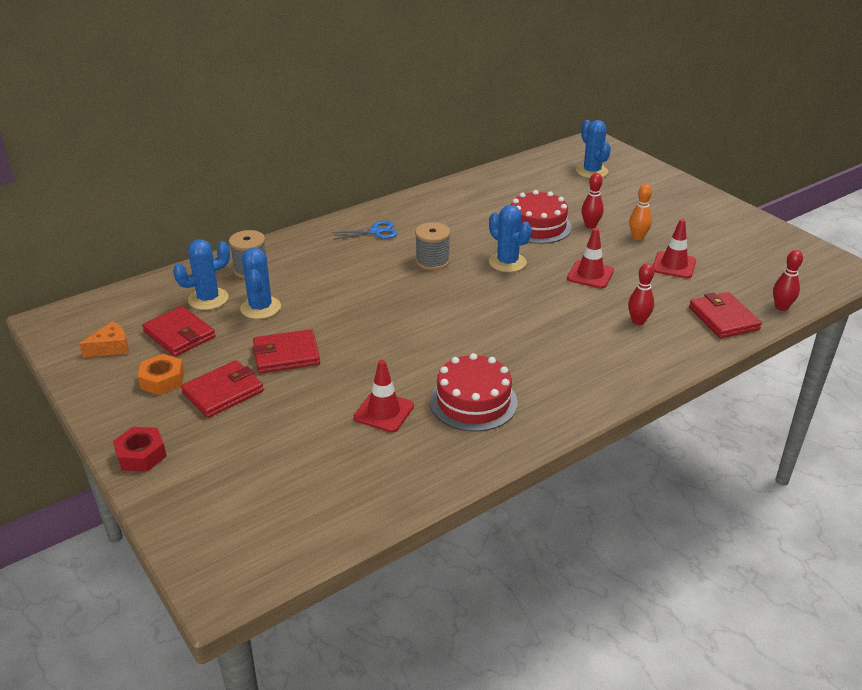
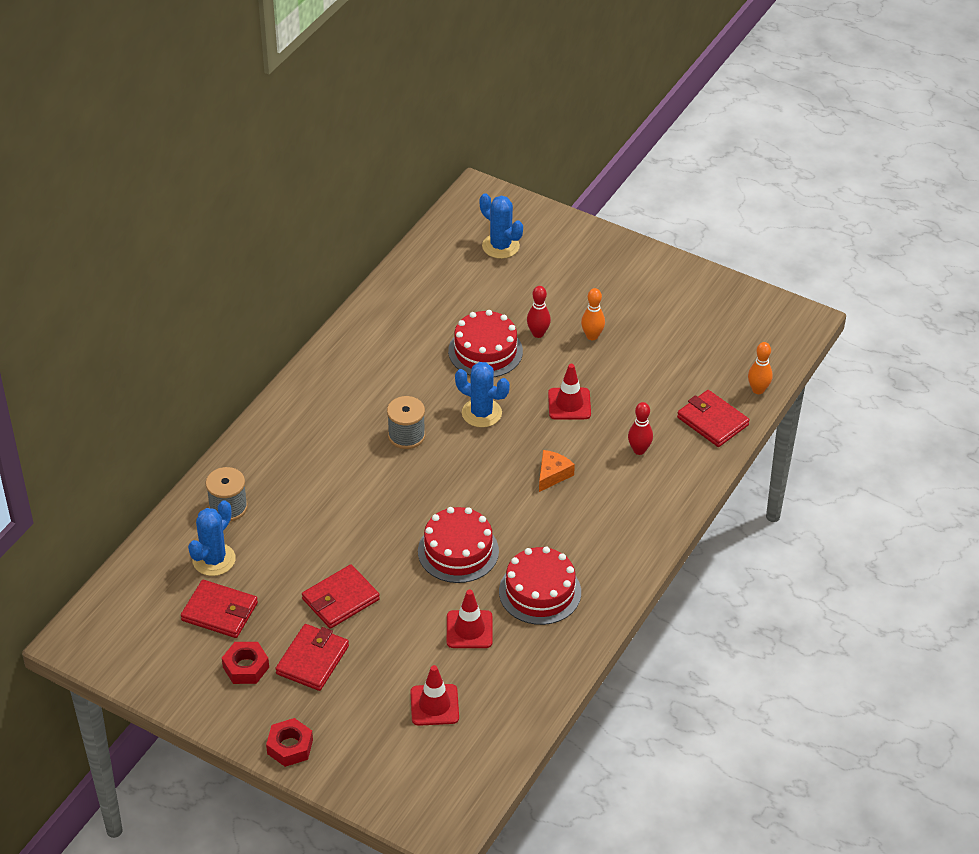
camera: 25 degrees left, 10 degrees up
orange cheese [79,321,129,357] -> orange cheese moved to [539,450,575,492]
orange nut [137,354,184,395] -> red nut [222,642,269,684]
blue cactus [240,248,281,319] -> none
blue scissors [331,221,397,240] -> none
red traffic cone [653,219,696,278] -> red traffic cone moved to [410,665,459,726]
red bowling pin [773,250,803,311] -> orange bowling pin [748,342,773,394]
none -> red cake [418,507,499,583]

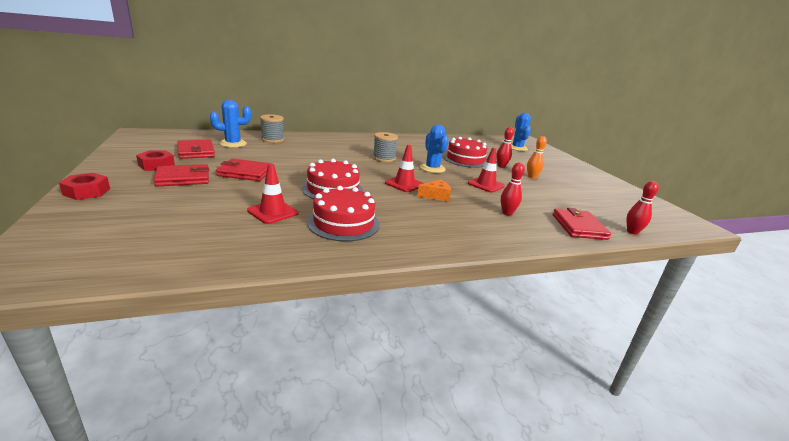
camera: 40 degrees right, 20 degrees down
red traffic cone [410,665,459,726] -> red traffic cone moved to [385,145,424,192]
orange bowling pin [748,342,773,394] -> red bowling pin [627,181,659,235]

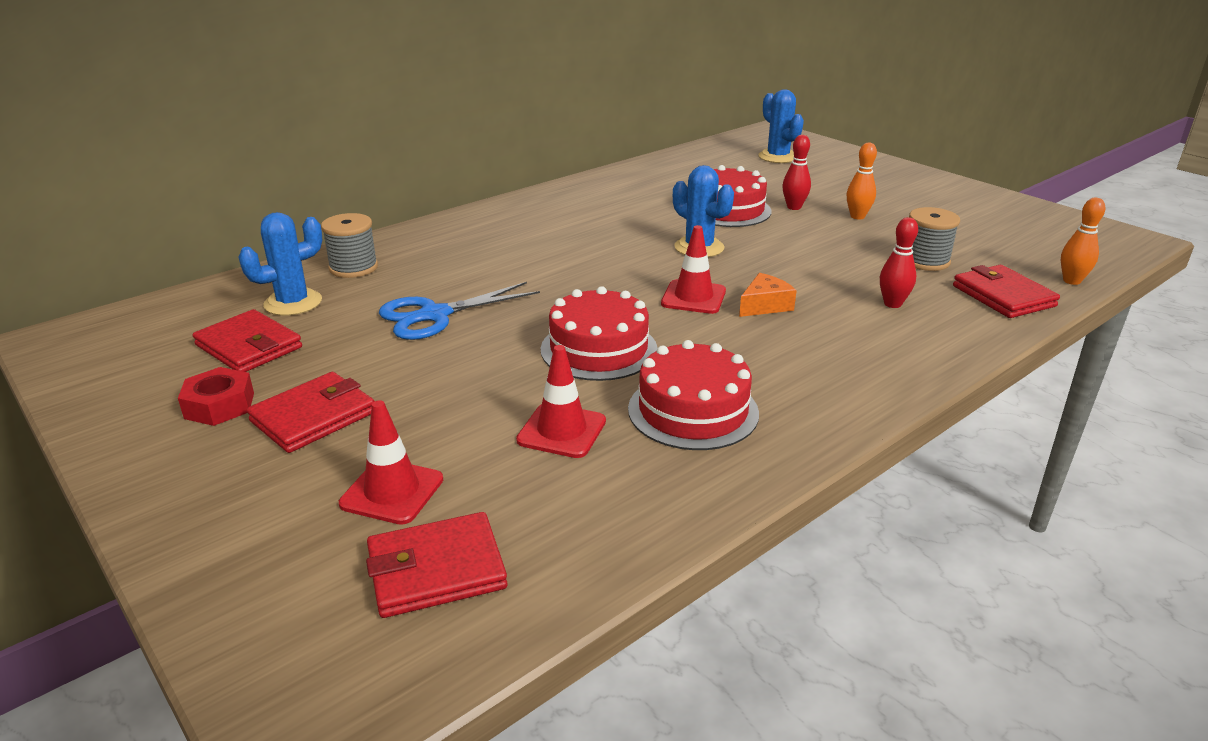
camera: 20 degrees left, 5 degrees up
red nut [59,173,110,200] -> none
red wallet [216,159,269,181] -> red wallet moved to [366,512,508,618]
grey spool [373,132,398,162] -> grey spool moved to [909,207,960,271]
red traffic cone [468,148,505,193] -> red traffic cone moved to [339,400,443,525]
red bowling pin [627,181,659,235] -> orange bowling pin [1061,198,1106,285]
none -> blue scissors [379,282,540,340]

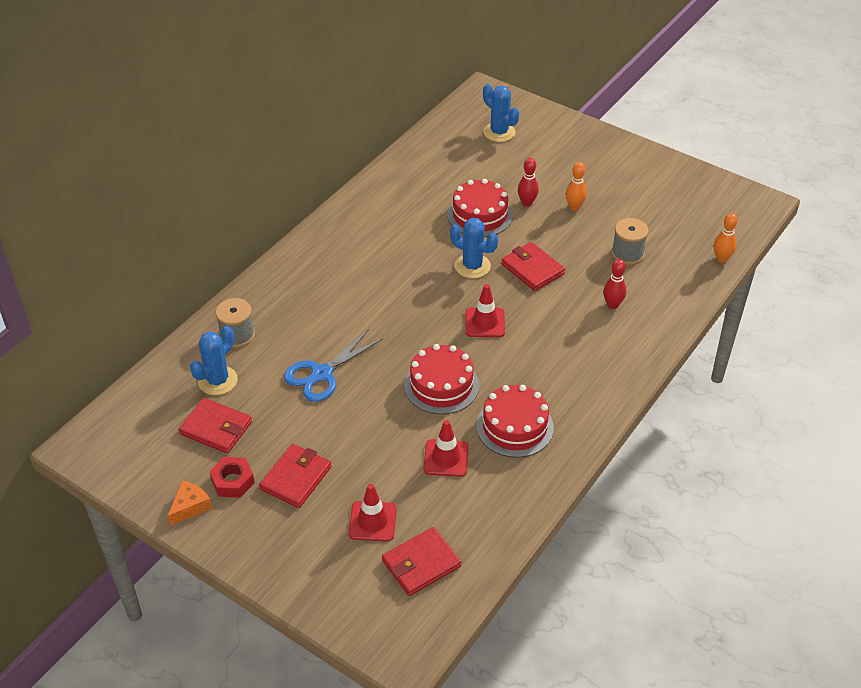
camera: 15 degrees left, 15 degrees up
orange cheese [739,273,797,317] -> orange cheese moved to [168,480,212,526]
red wallet [953,265,1060,318] -> red wallet moved to [501,242,565,291]

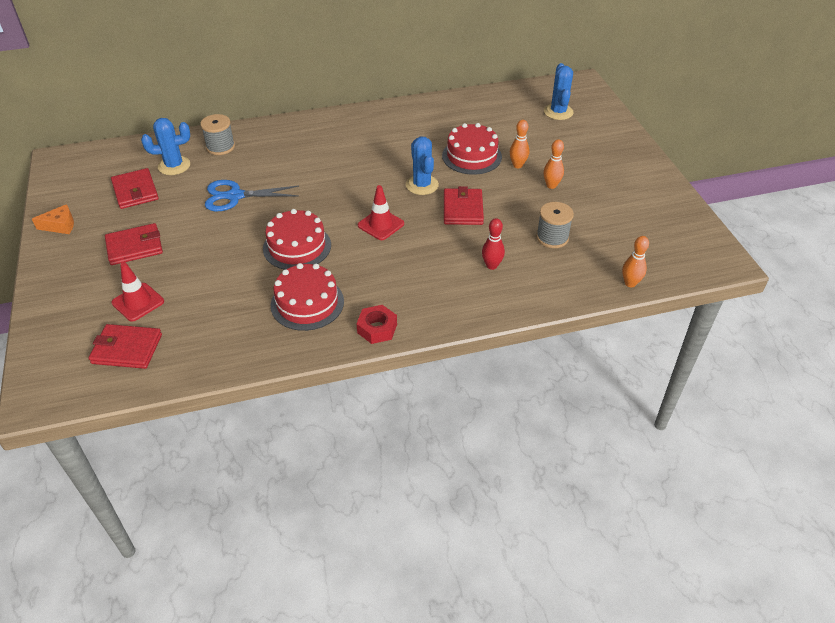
camera: 40 degrees right, 0 degrees up
red nut [209,457,255,498] -> red nut moved to [356,305,397,344]
red traffic cone [424,420,469,477] -> none
red bowling pin [518,158,539,207] -> orange bowling pin [510,120,529,168]

